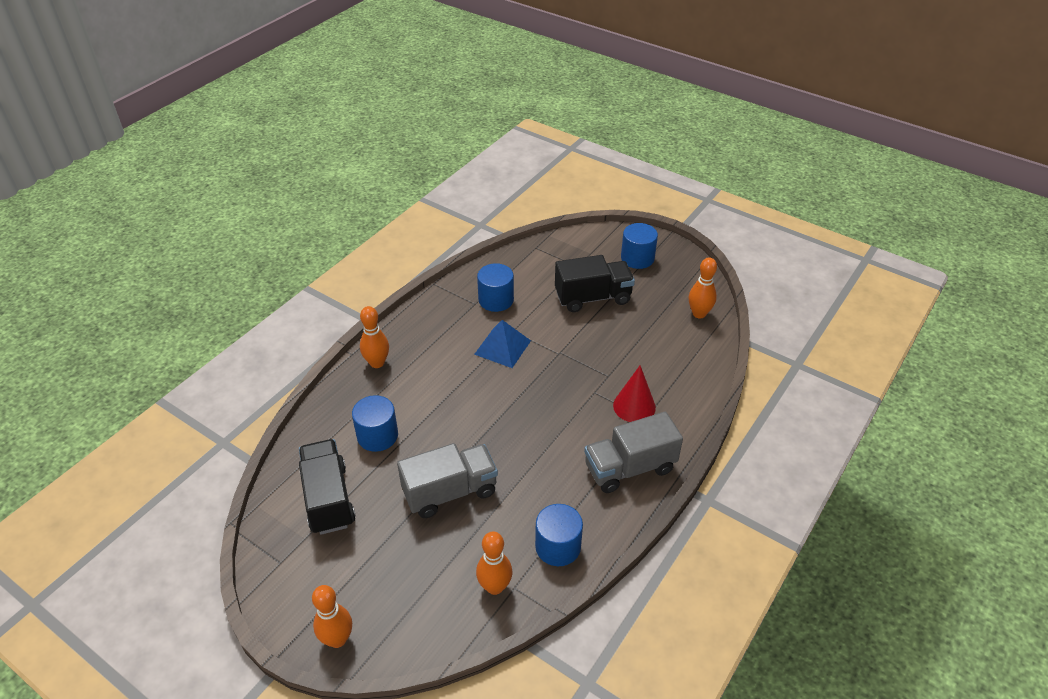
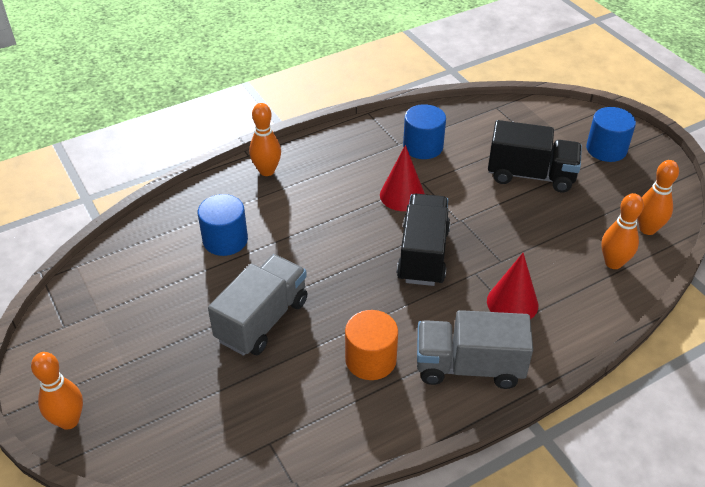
camera: 25 degrees right, 0 degrees up
black truck [299,439,356,535] -> black truck moved to [397,194,450,286]
grey truck [397,443,498,518] -> grey truck turned 60 degrees counterclockwise [208,254,308,356]
blue pyramid [474,320,531,368] -> red cone [380,145,425,211]
orange bowling pin [476,531,513,595] -> orange bowling pin moved to [601,193,644,269]
blue cylinder [535,504,583,566] -> none
none -> orange cylinder [345,310,398,380]

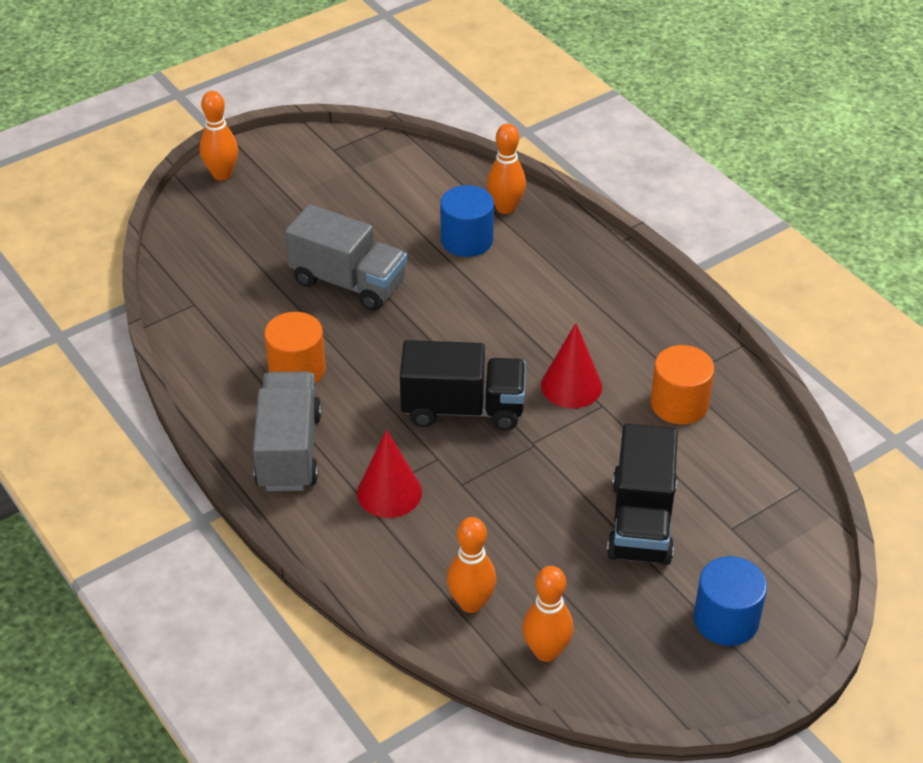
camera: 85 degrees right, 0 degrees up
orange bowling pin [249,103,281,176] -> orange bowling pin moved to [487,124,526,214]
blue cylinder [403,104,446,159] -> orange cylinder [650,345,714,424]

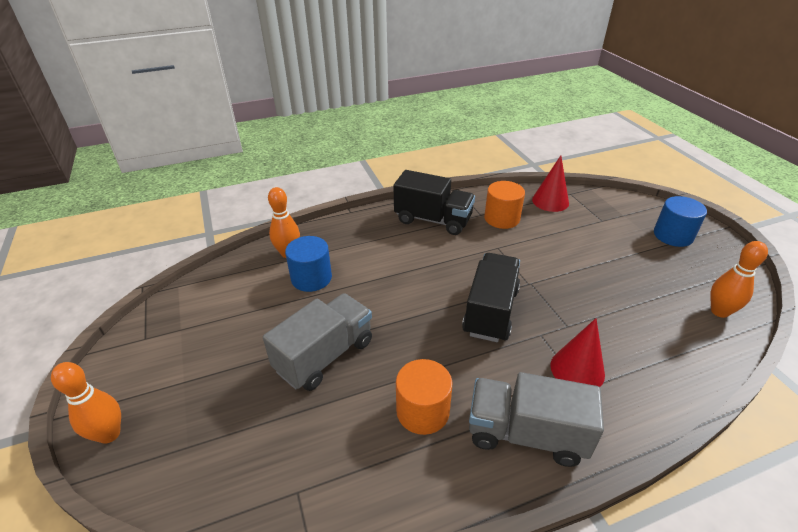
camera: 75 degrees left, 5 degrees down
orange bowling pin [447,517,496,613] -> none
red cone [541,323,602,408] -> red cone moved to [532,156,569,212]
black truck [607,424,678,565] -> black truck moved to [394,170,475,235]

